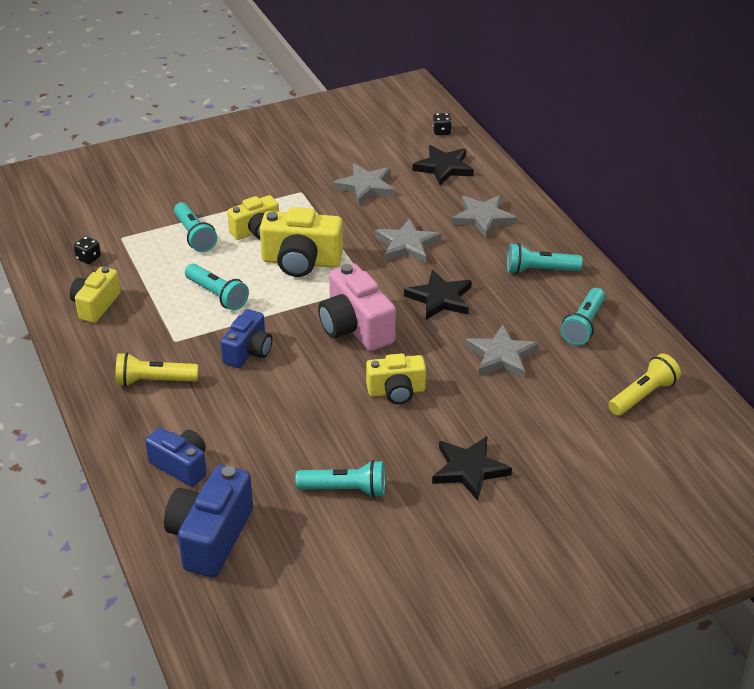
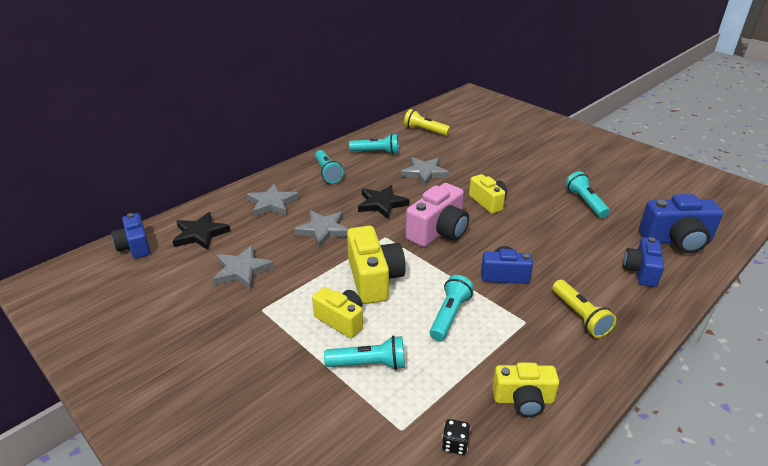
camera: 110 degrees left, 5 degrees down
turquoise flashlight [174,202,217,252] -> turquoise flashlight turned 45 degrees clockwise [324,336,405,370]
black star [432,436,512,501] -> none
black dice [433,113,452,135] -> blue camera [111,213,151,259]

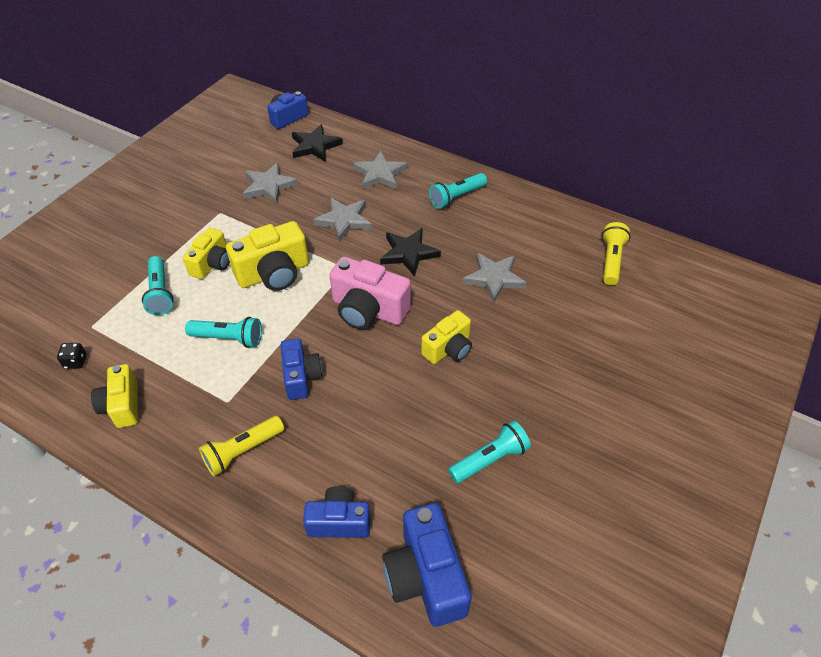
camera: 75 degrees right, 15 degrees up
turquoise flashlight [349,134,399,154] -> none

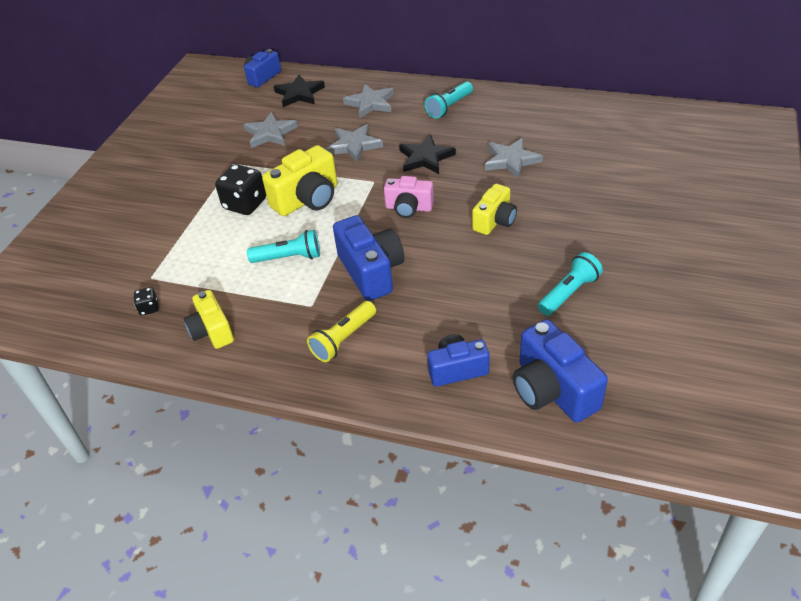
camera: 10 degrees left, 5 degrees down
turquoise flashlight [142,256,174,315] -> none
yellow camera [183,228,230,279] -> black dice [215,164,266,215]
blue camera [281,339,322,400] -> blue camera [333,215,404,301], size x1.54
pink camera [329,256,411,329] -> pink camera [384,176,434,218], size x0.65
yellow flashlight [602,222,631,285] -> none

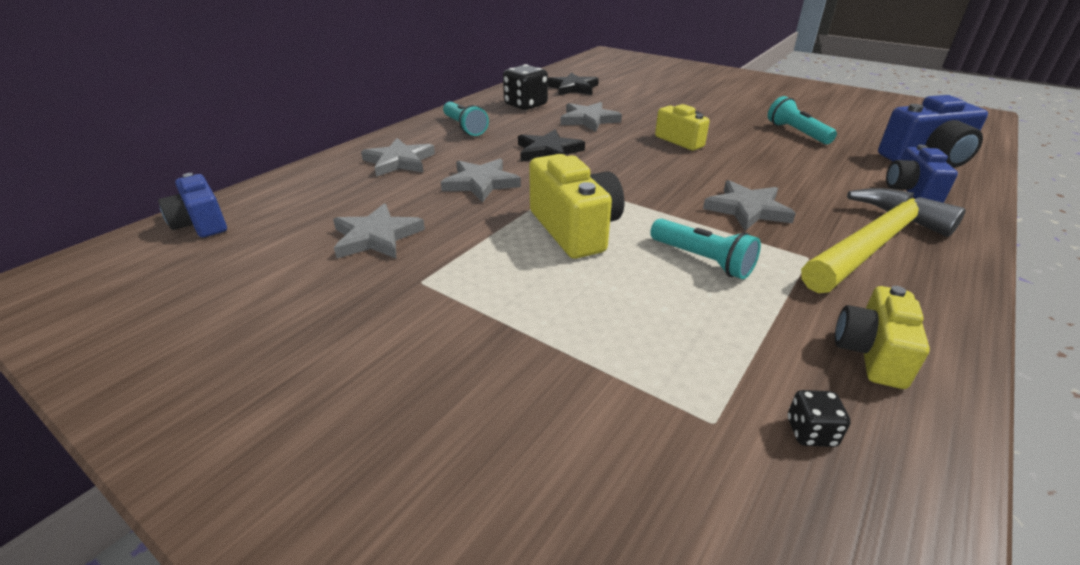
camera: 75 degrees left, 10 degrees down
yellow camera [184,290,234,349] -> yellow camera turned 120 degrees clockwise [835,286,930,389]
black dice [215,164,266,215] -> black dice moved to [503,64,548,110]
turquoise flashlight [247,230,320,263] -> turquoise flashlight turned 120 degrees clockwise [650,219,761,279]
black star [274,75,325,107] -> black star moved to [548,73,599,96]
yellow flashlight [307,301,376,362] -> yellow hammer [801,188,966,293]
blue camera [333,215,404,301] -> grey star [703,180,796,231]
pink camera [384,176,434,218] -> none

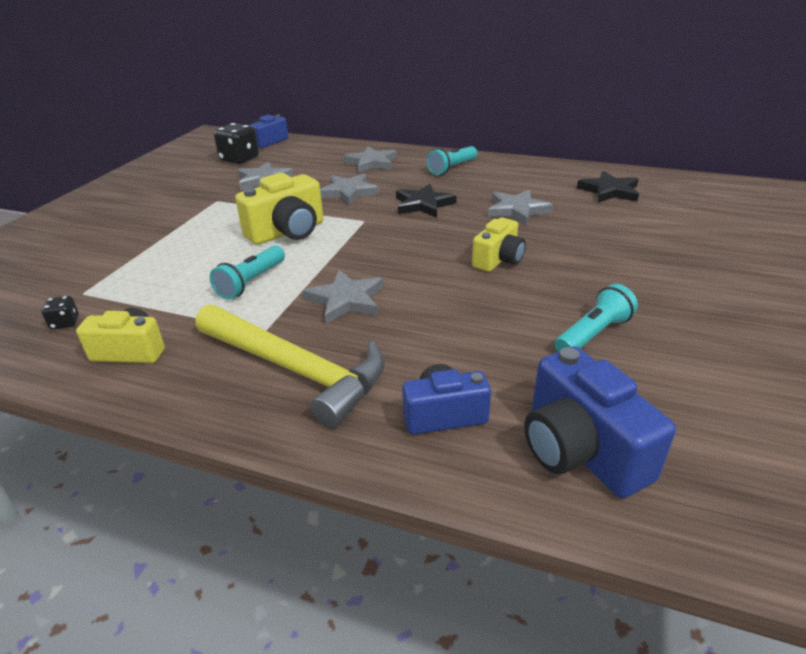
camera: 75 degrees right, 0 degrees up
black dice [503,64,548,110] -> black dice moved to [214,123,259,164]

